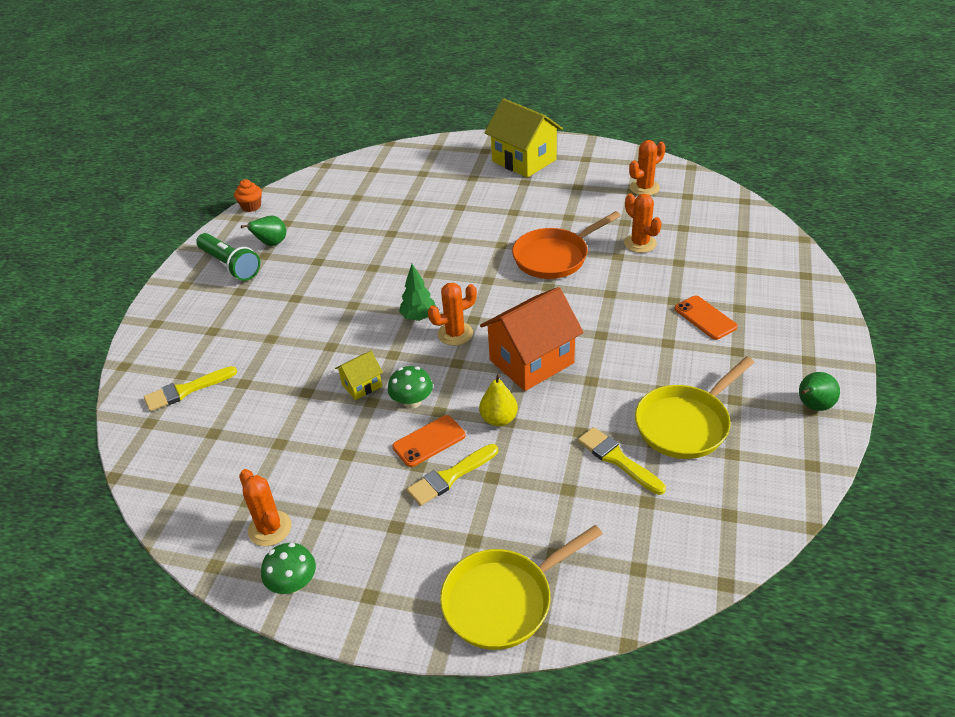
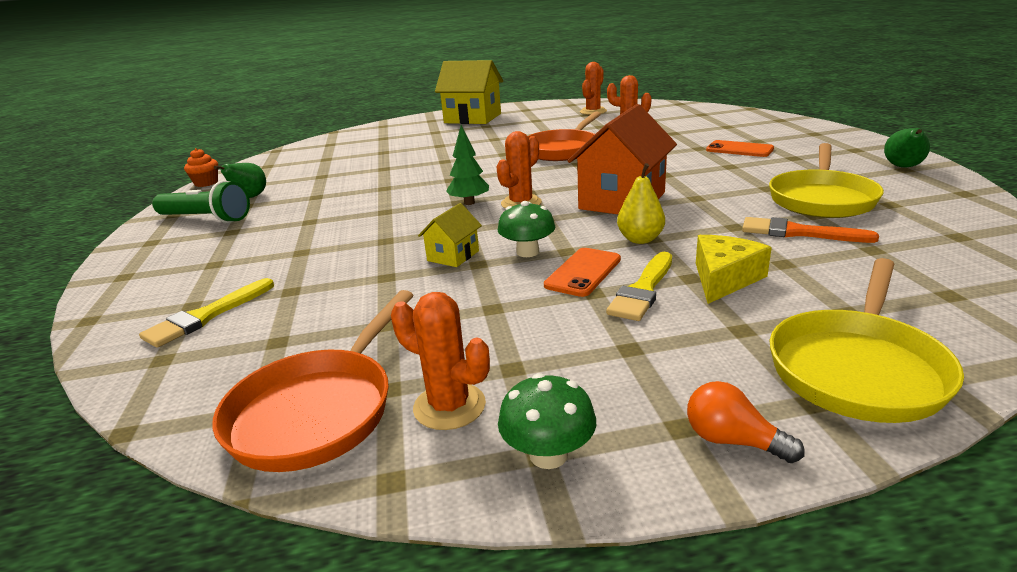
camera: 25 degrees left, 15 degrees down
yellow brush [578,427,666,495] -> orange brush [742,217,879,243]
none -> orange pan [212,290,413,472]
none -> orange light bulb [687,381,805,463]
none -> yellow cheese [696,235,772,304]

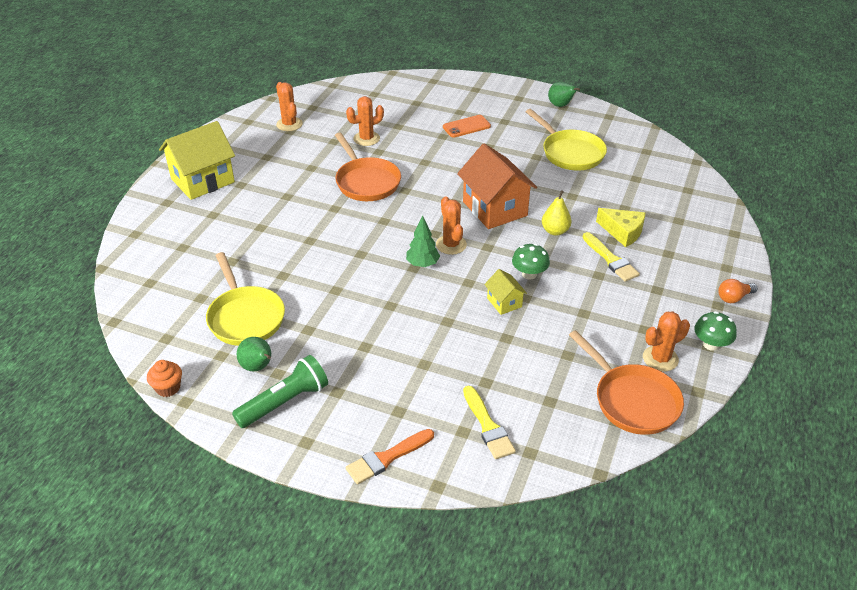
camera: 60 degrees left, 15 degrees up
orange phone [544,248,621,297] -> none
yellow cheese [696,235,772,304] -> yellow cheese turned 150 degrees clockwise [596,208,645,247]
orange brush [742,217,879,243] -> orange brush moved to [345,429,434,484]
yellow pan [770,258,964,423] -> yellow pan moved to [206,252,285,346]

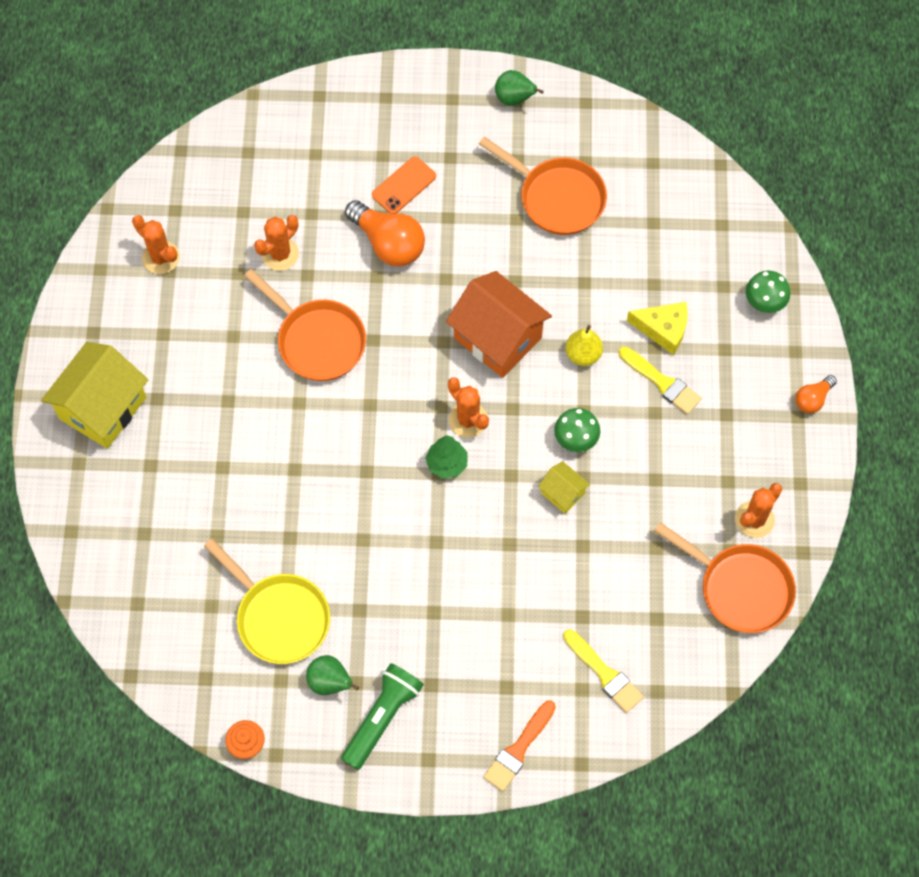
camera: 20 degrees left, 25 degrees up
yellow pan [526,109,607,171] -> orange pan [479,137,607,235]
green mushroom [694,311,737,351] -> green mushroom moved to [746,271,790,313]
none -> orange light bulb [345,200,425,267]

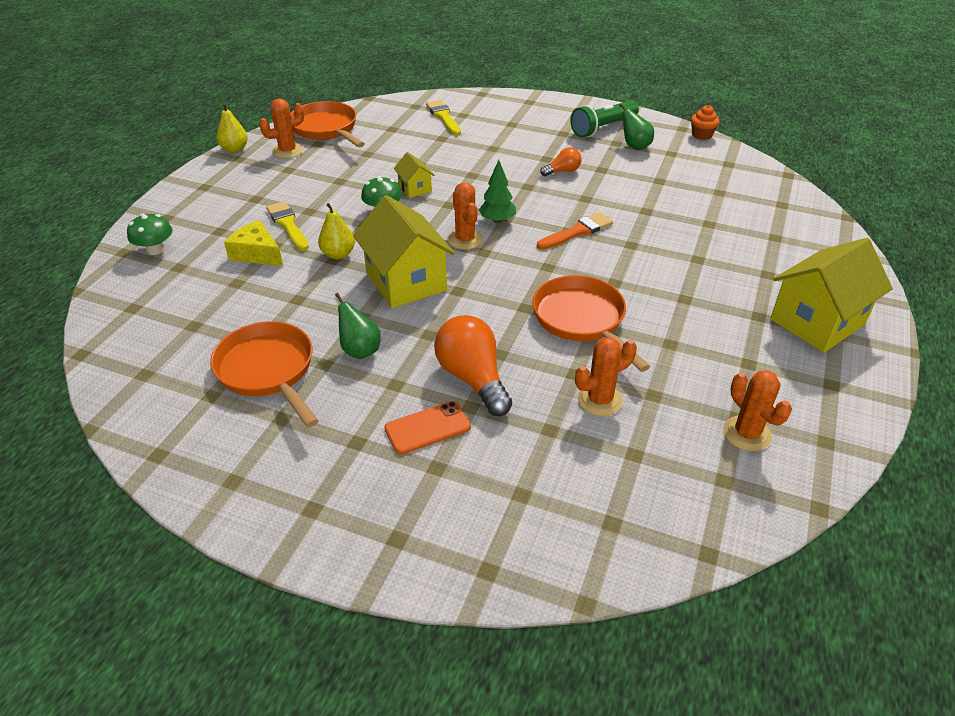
camera: 160 degrees left, 25 degrees down
yellow pan [204,538,330,664] -> none
orange house [446,271,552,378] -> yellow house [353,195,455,308]
orange brush [484,700,556,791] -> orange brush moved to [537,212,613,250]
green pear [495,70,544,106] -> green pear moved to [335,293,381,359]
orange light bulb [795,375,837,413] -> orange light bulb moved to [540,147,582,176]
none -> yellow pear [216,103,248,153]

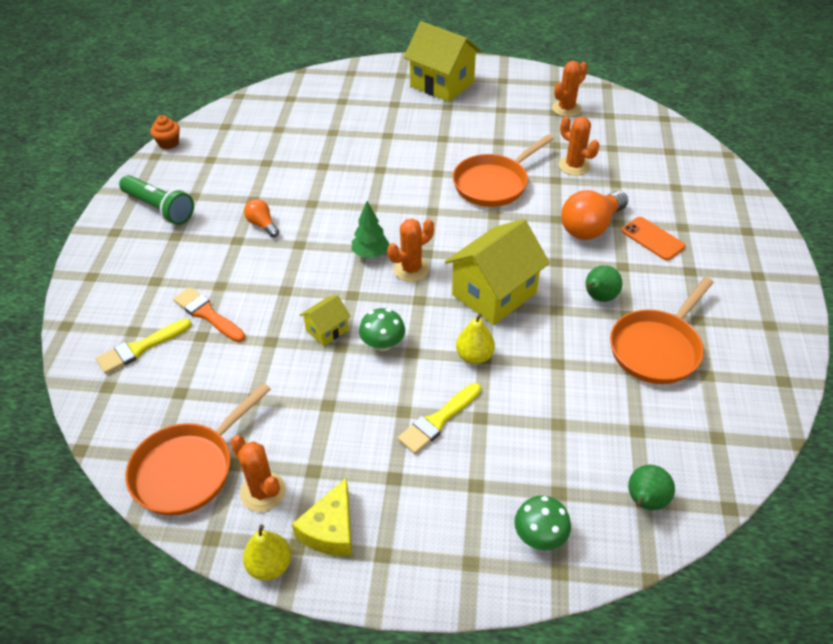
camera: 105 degrees left, 5 degrees up
yellow cheese [224,220,283,266] -> yellow cheese moved to [292,478,352,556]
orange brush [537,212,613,250] -> orange brush moved to [173,287,245,342]
green pear [619,103,654,150] -> green pear moved to [628,465,675,510]

